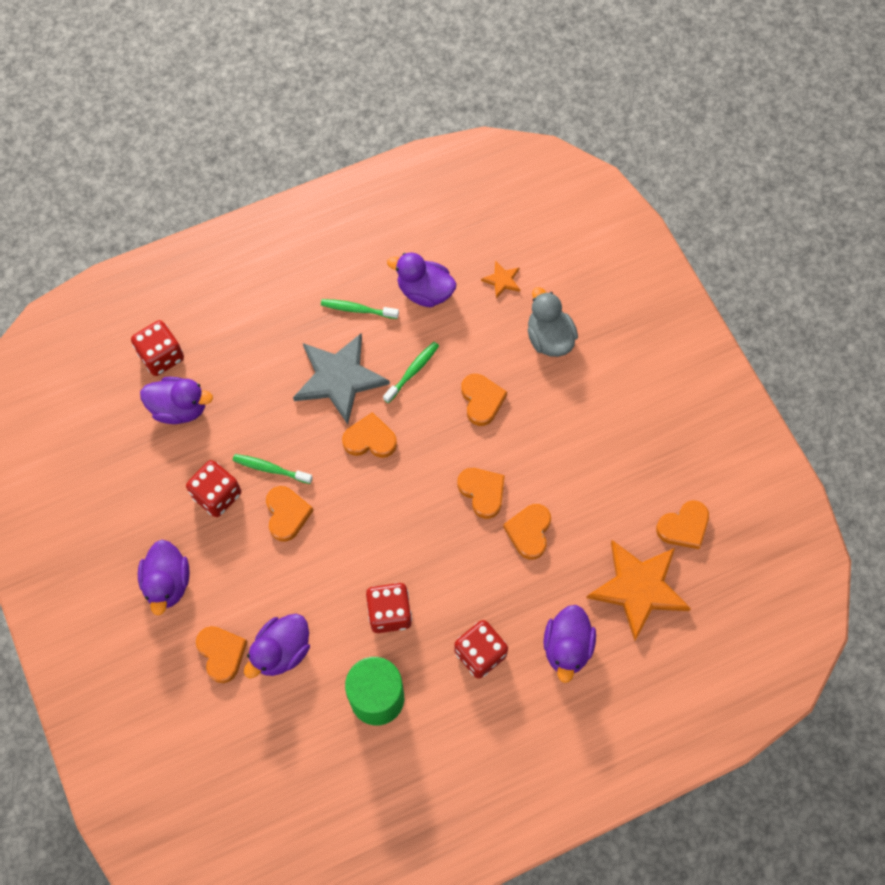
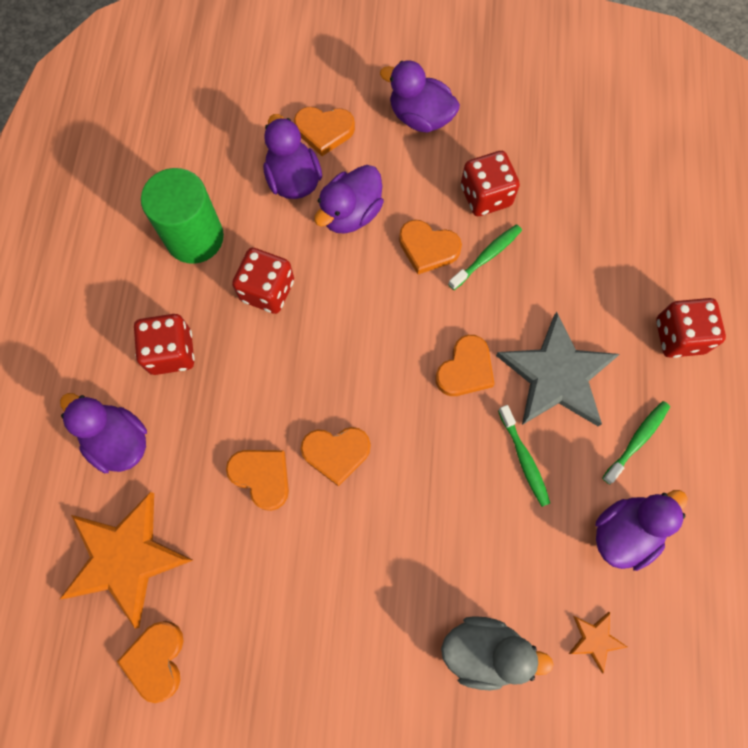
camera: 120 degrees right, 5 degrees up
red dice [131,320,184,376] -> red dice moved to [656,298,726,358]
purple duck [140,377,213,424] -> purple duck moved to [314,165,384,234]
orange heart [461,374,507,426] -> none

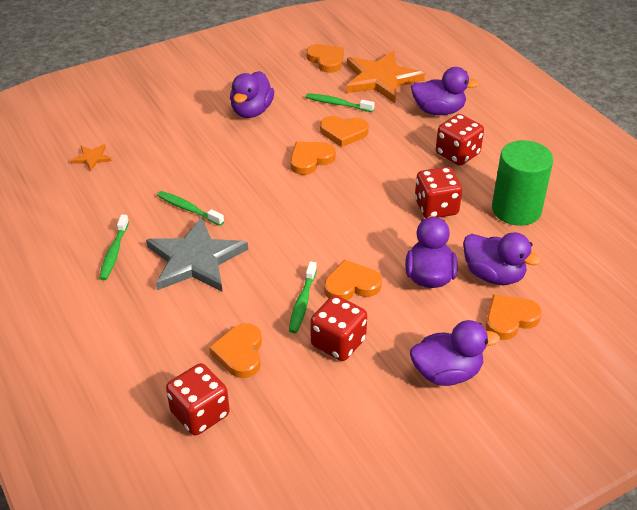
camera: 145 degrees right, 30 degrees down
orange heart [435,335,494,396] -> orange heart moved to [209,323,262,378]
grey duck [441,616,554,691] -> none
purple duck [596,490,688,571] -> purple duck moved to [230,71,274,118]
red dice [656,298,726,358] -> red dice moved to [166,363,230,436]
none -> green toothbrush [306,93,375,112]

